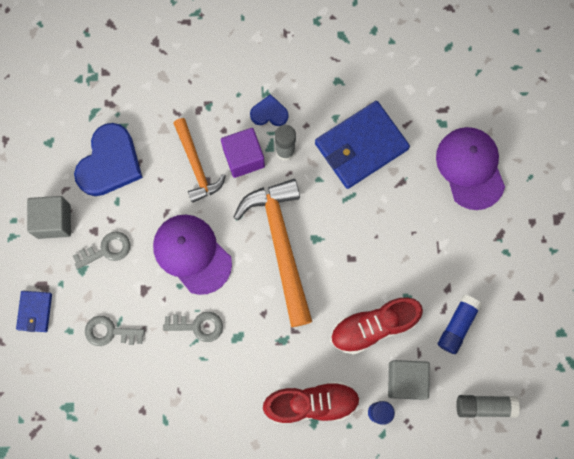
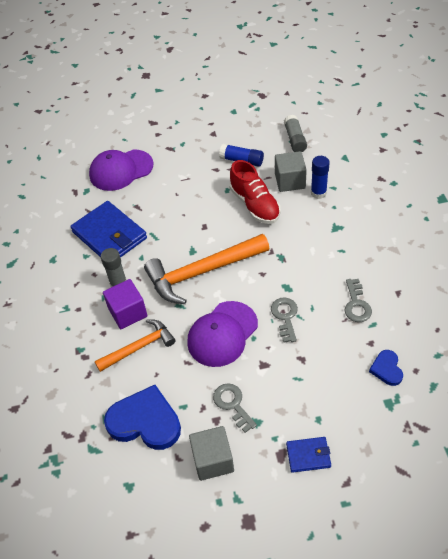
camera: 95 degrees left, 25 degrees down
grey key [85,316,145,346] -> grey key moved to [344,279,372,322]
blue heart [250,94,288,126] -> blue heart moved to [369,350,403,386]
red shoe [263,381,360,424] -> none

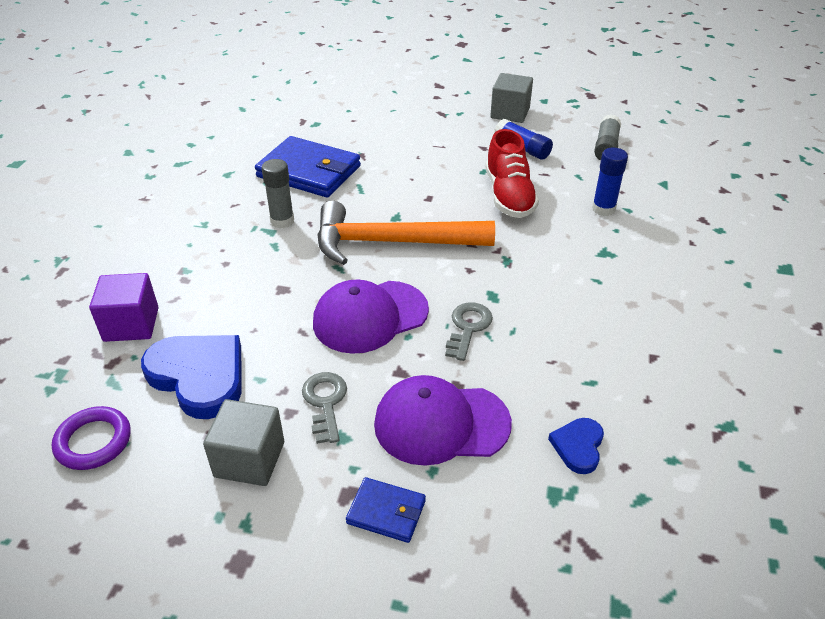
camera: 20 degrees right, 10 degrees down
blue wallet [70,201,147,258] -> blue wallet turned 45 degrees counterclockwise [255,136,361,198]
purple cap [89,149,153,191] -> purple cap moved to [374,375,512,466]
orange hammer [95,319,176,372] -> none
purple cube [103,279,148,329] -> purple cube moved to [89,273,158,342]
grey cube [275,151,307,192] -> grey cube moved to [490,73,533,123]
grey key [344,279,372,322] -> none
none -> purple ring [52,406,131,470]

